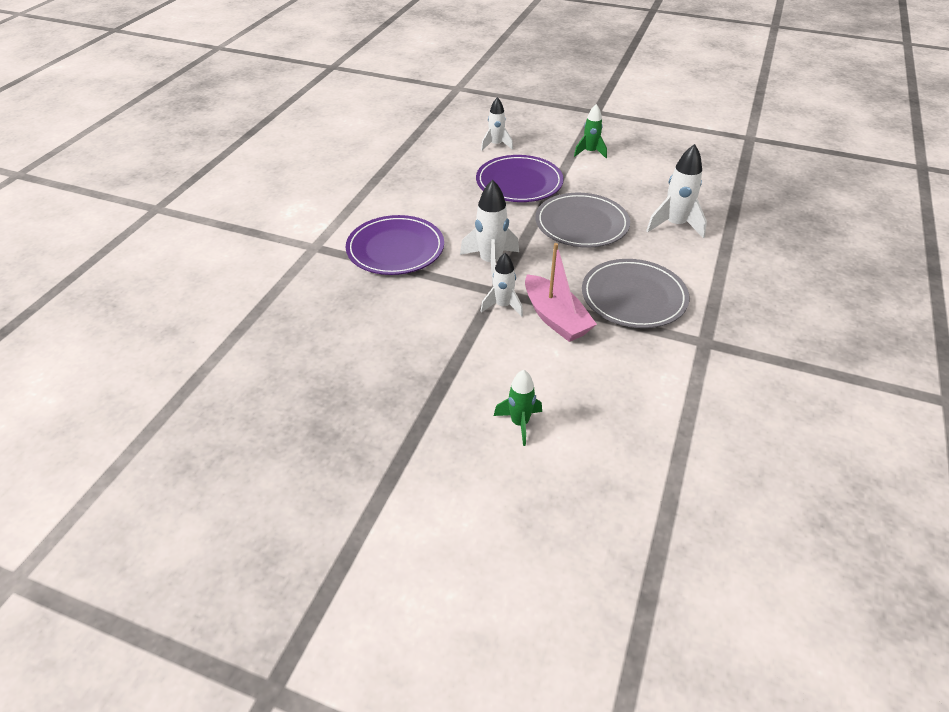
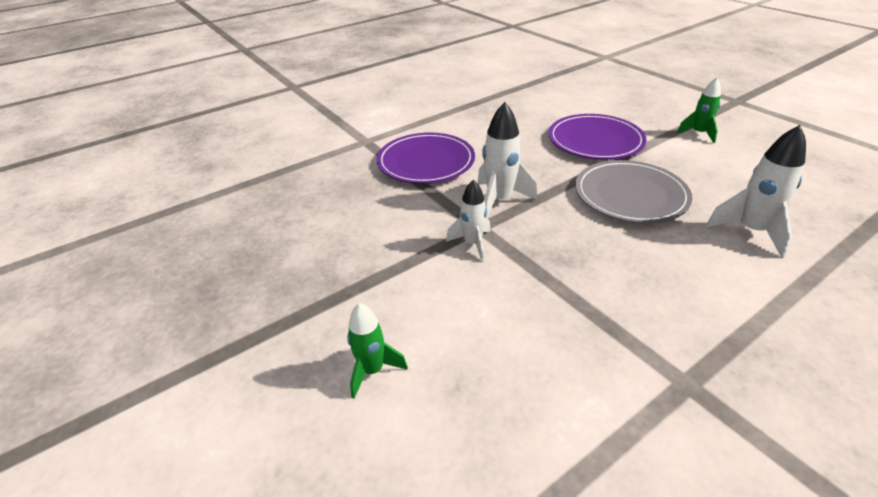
camera: 35 degrees right, 5 degrees down
white rocket [481,97,513,151] -> none
pink boat [525,243,597,342] -> none
grey plate [582,259,689,328] -> none

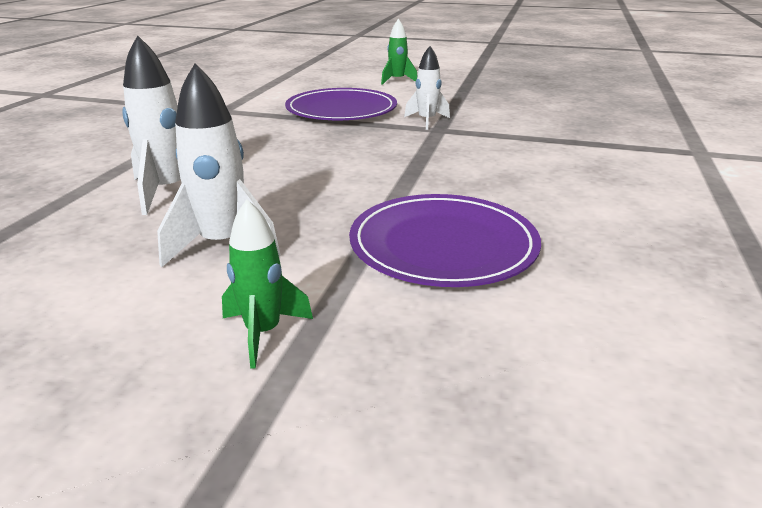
camera: 140 degrees right, 10 degrees down
purple plate [377,133,475,184] -> purple plate moved to [285,88,397,120]
white rocket [477,102,537,218] -> white rocket moved to [157,63,281,267]
grey plate [575,160,692,223] -> none

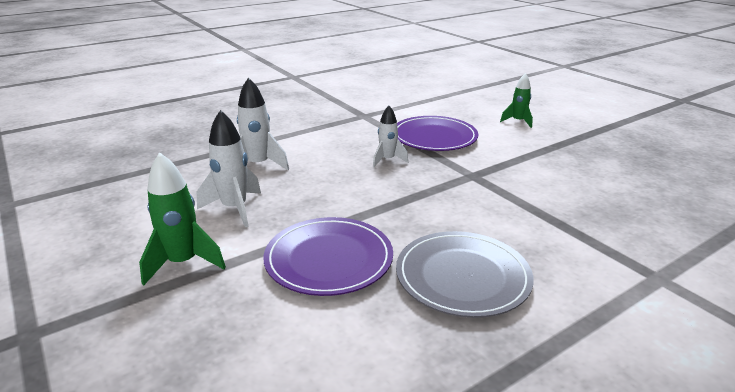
camera: 40 degrees right, 0 degrees up
green rocket [222,199,313,369] -> green rocket [139,152,226,286], size x1.52
white rocket [404,46,450,130] -> white rocket moved to [373,106,408,167]
none -> grey plate [396,231,534,318]

